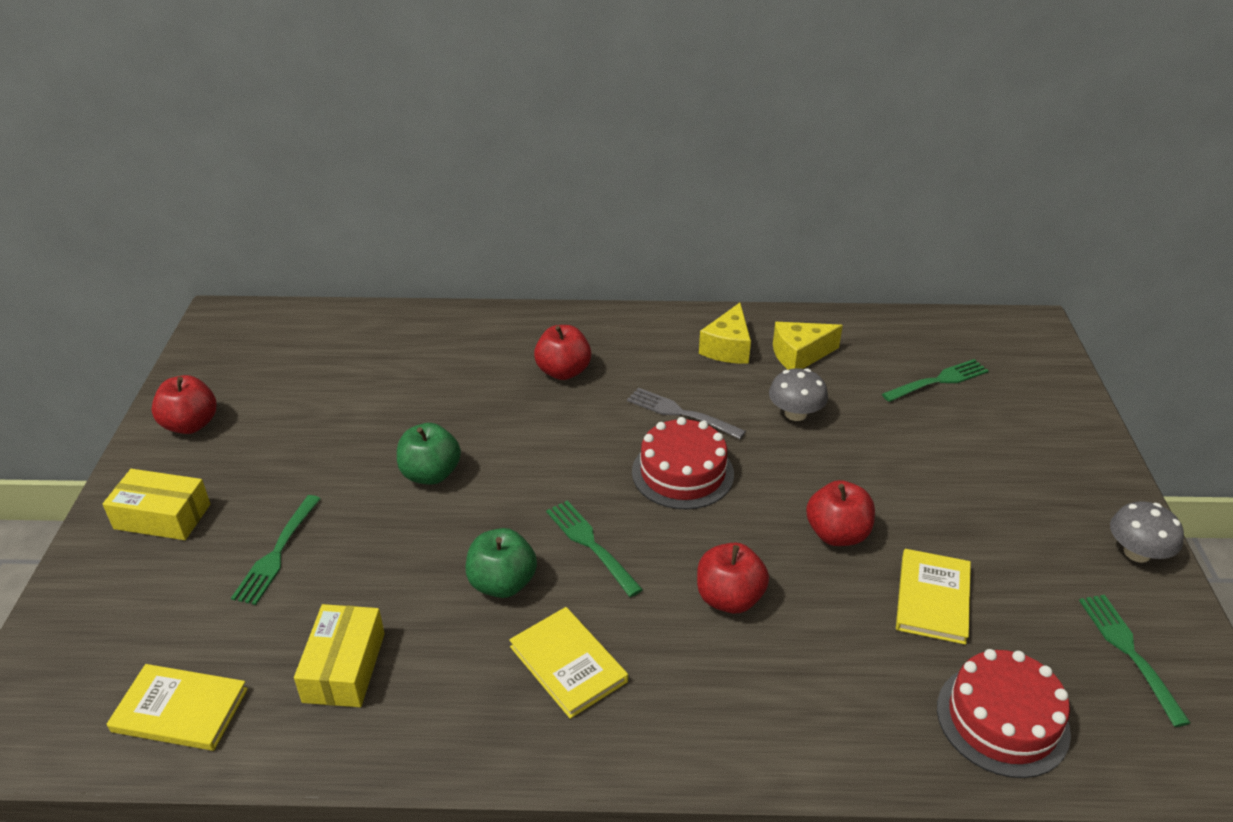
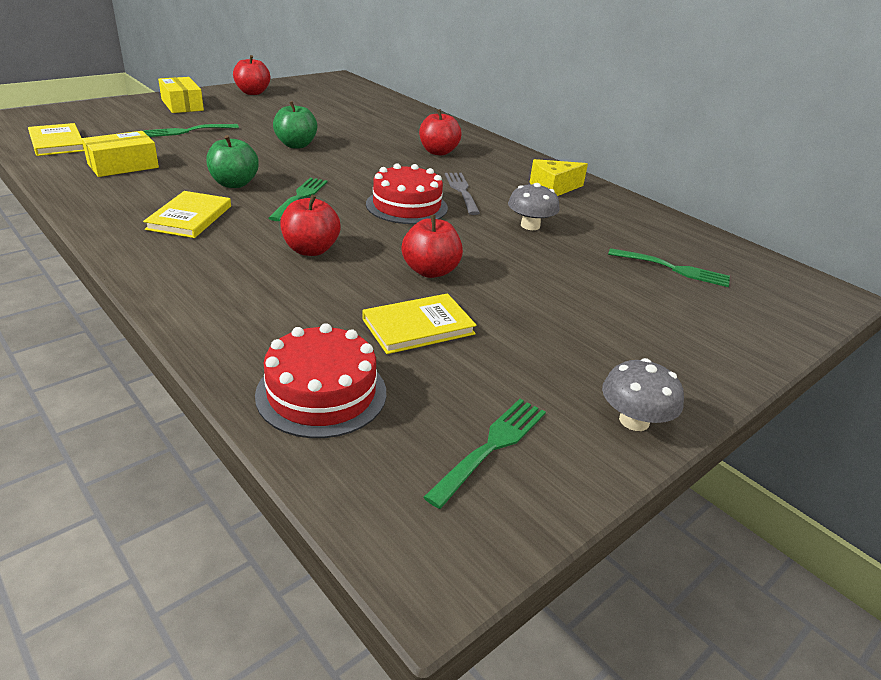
camera: 45 degrees right, 5 degrees down
yellow cheese [773,322,843,369] -> none

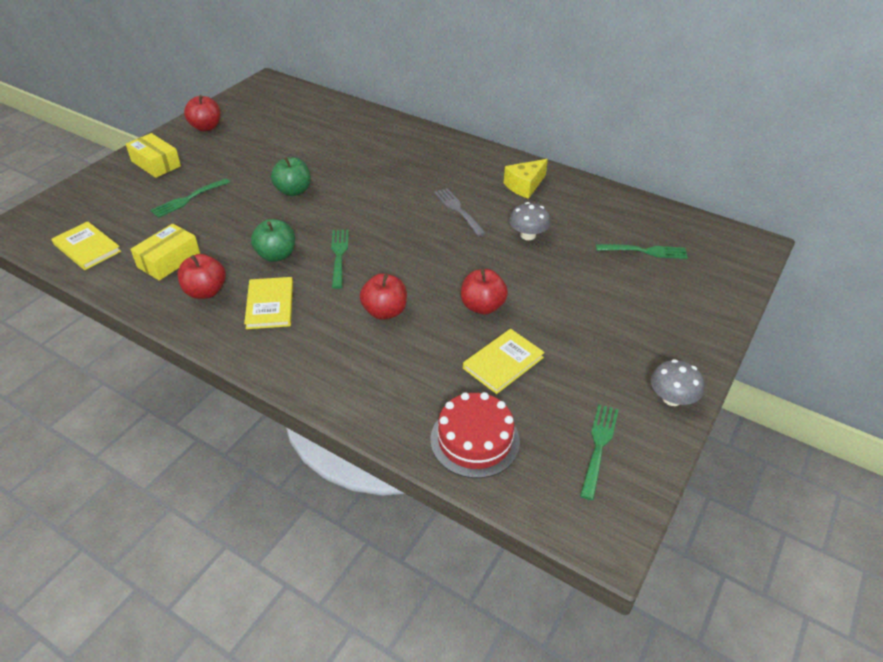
camera: 15 degrees left, 10 degrees up
red cake [366,163,448,224] -> none
red apple [419,109,462,156] -> red apple moved to [178,254,226,299]

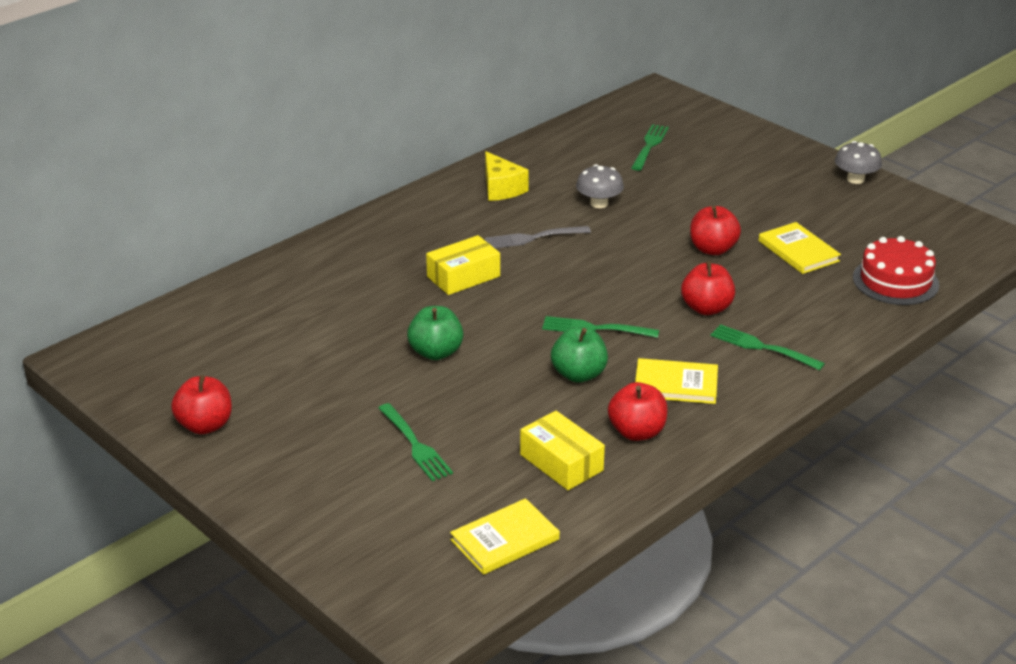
camera: 75 degrees left, 10 degrees down
yellow box [126,133,181,178] -> yellow box moved to [426,235,500,295]
green fork [580,404,619,500] -> green fork moved to [710,324,825,370]

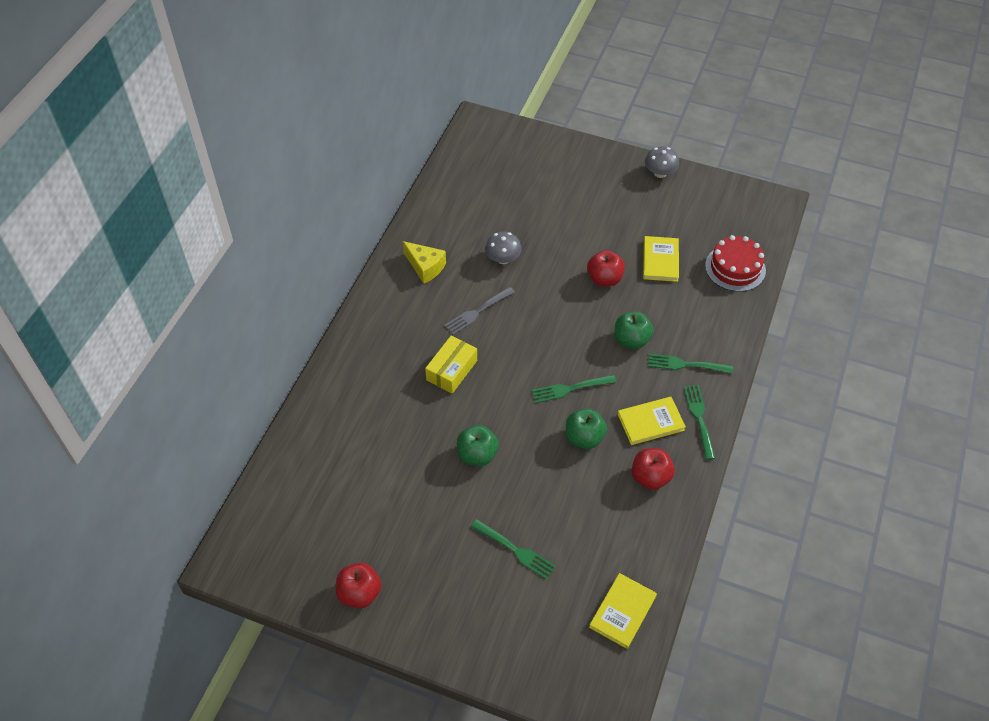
camera: 25 degrees left, 20 degrees up
yellow box [520,411,605,490] -> none
green fork [631,124,669,171] -> green fork moved to [684,385,715,460]
red apple [681,261,735,315] -> green apple [614,311,654,349]
yellow book [759,222,841,274] -> yellow book turned 60 degrees clockwise [643,236,679,282]

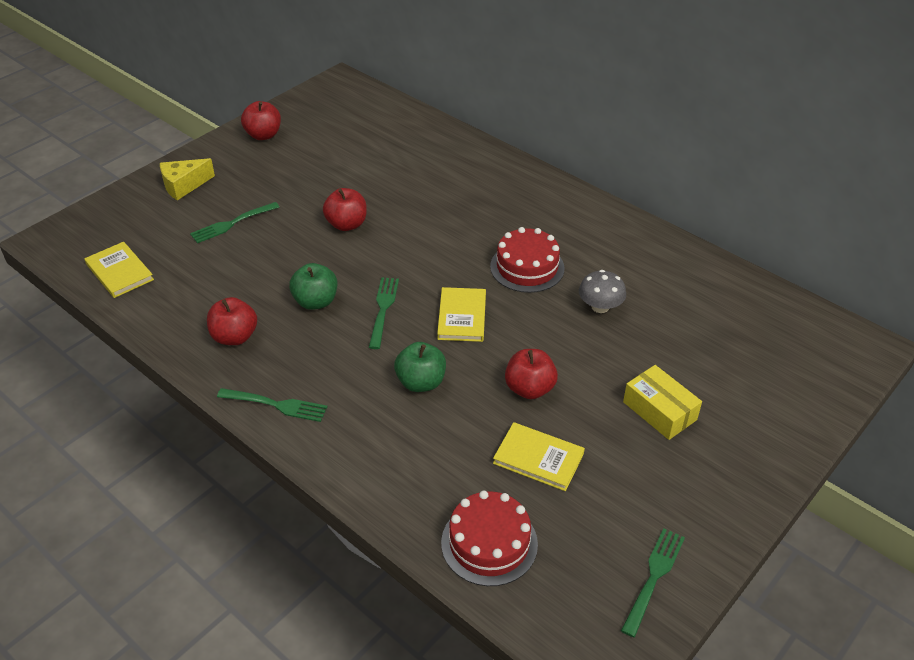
camera: 110 degrees right, 10 degrees down
yellow cheese [403,241,446,284] -> yellow cheese moved to [160,158,215,200]
yellow box [425,336,477,394] -> yellow box moved to [623,365,702,440]
grey fork [444,287,515,335] -> red cake [490,227,564,293]
green apple [457,425,499,466] -> red apple [323,188,367,231]
yellow book [618,397,686,445] -> yellow book moved to [437,287,486,342]
grey mushroom [645,146,679,178] -> none
green fork [648,354,733,373] -> green fork moved to [621,528,685,637]

